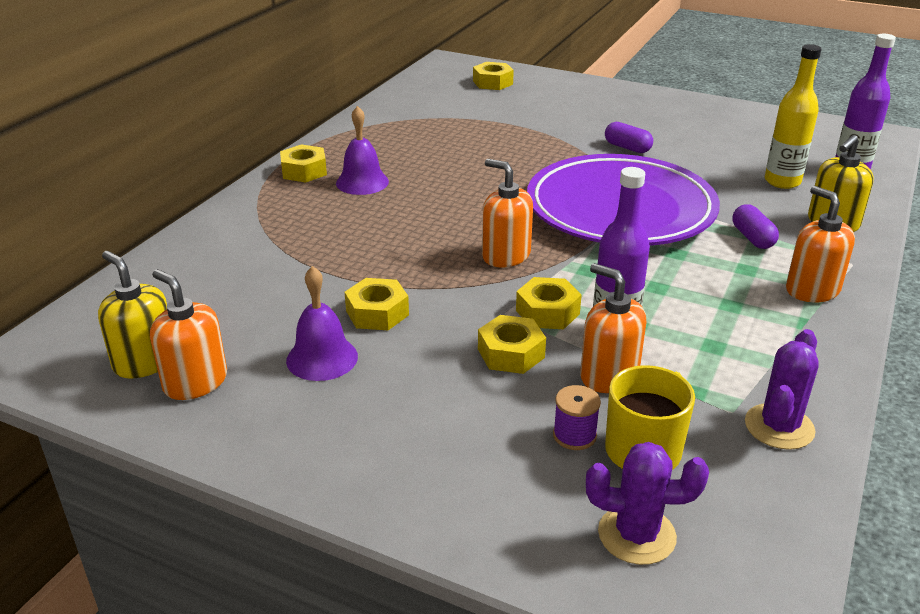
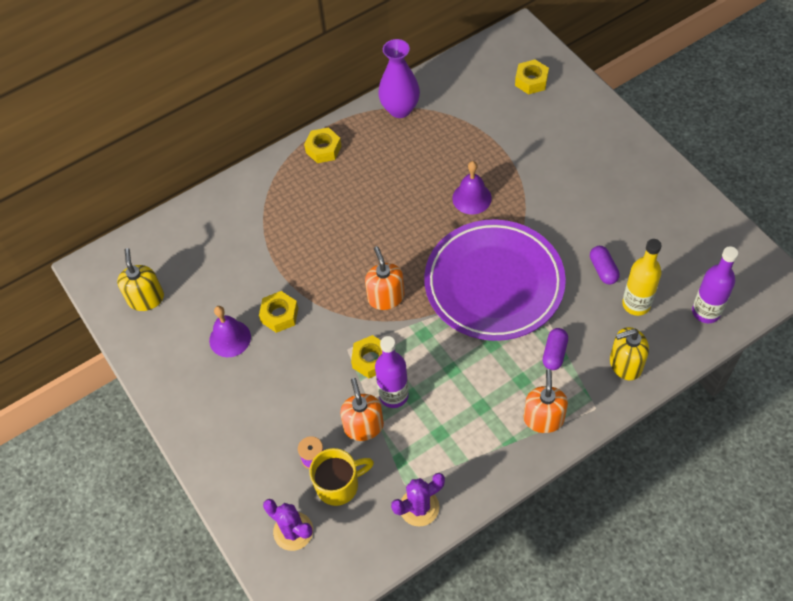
camera: 35 degrees right, 25 degrees up
orange soap dispenser [150,269,227,400] -> none
purple bell [336,106,389,195] -> purple bell moved to [452,161,492,214]
yellow nut [478,315,546,374] -> none
purple capsule [605,122,653,153] -> purple capsule moved to [590,246,620,285]
none -> purple vase [378,39,420,118]

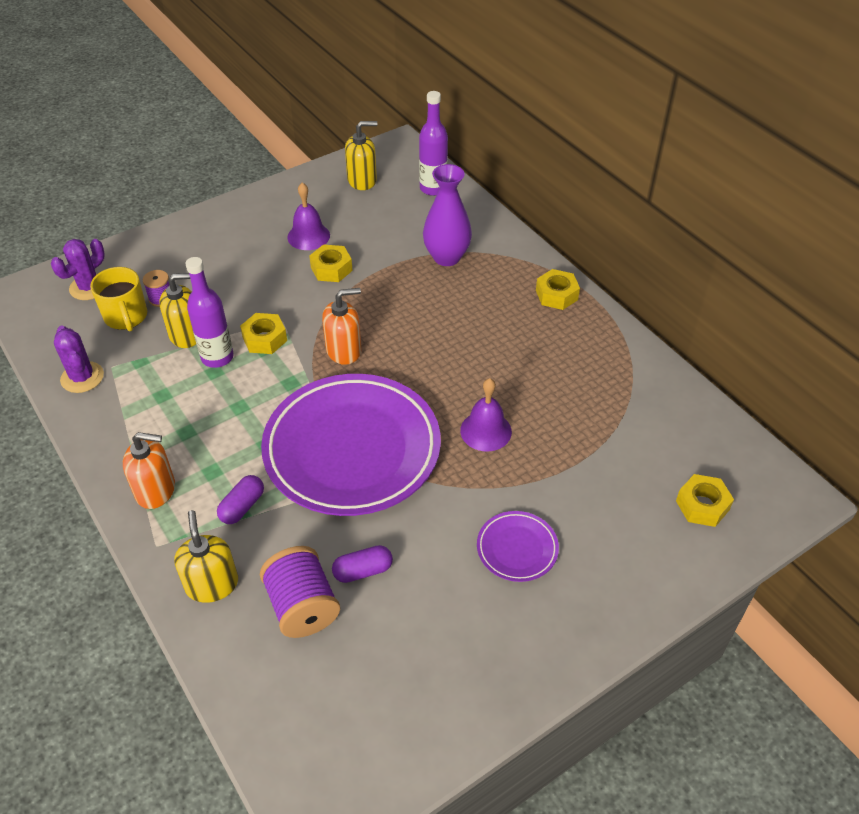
camera: 85 degrees right, 10 degrees down
orange soap dispenser [340,378,384,441] -> yellow soap dispenser [159,273,196,348]
purple vase [378,39,420,118] -> purple vase moved to [423,164,472,266]
purple capsule [543,328,568,370] -> purple capsule turned 75 degrees counterclockwise [217,475,264,524]
yellow bottle [622,239,662,316] -> purple spool [260,546,340,638]
purple bottle [692,246,738,323] -> purple bottle moved to [419,91,448,196]
none -> purple plate [477,511,559,582]

